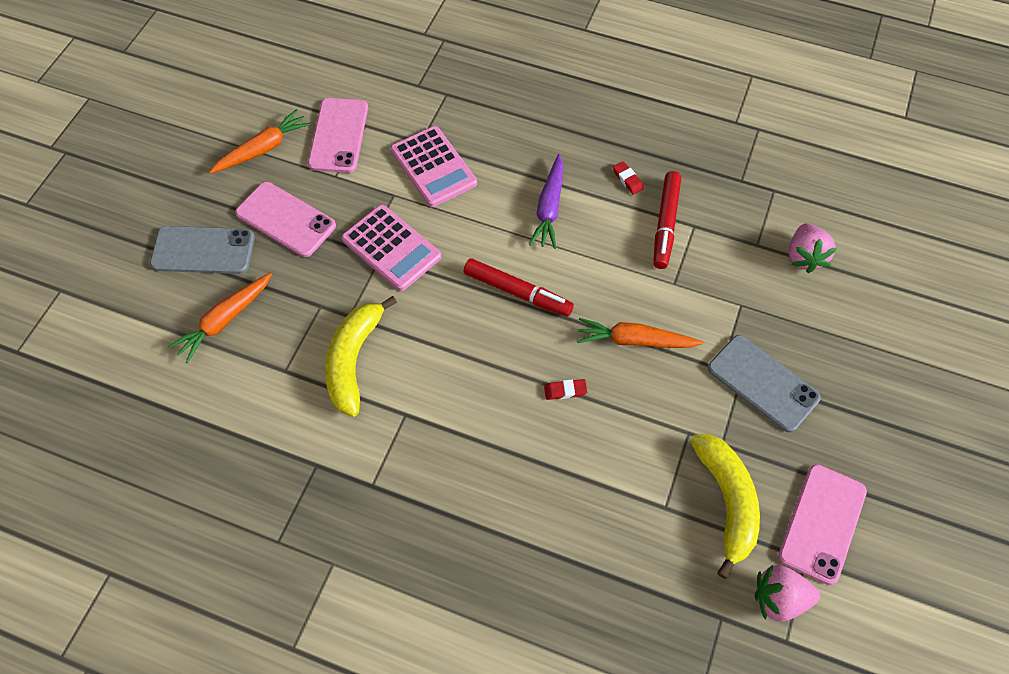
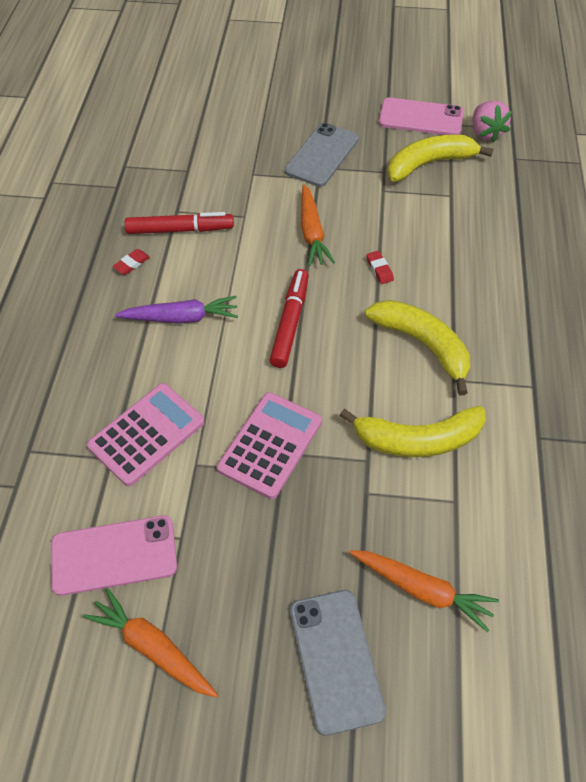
camera: 105 degrees left, 5 degrees down
pink phone [235,182,336,257] -> none
pink strawberry [788,223,837,273] -> none
none -> yellow banana [365,300,470,395]

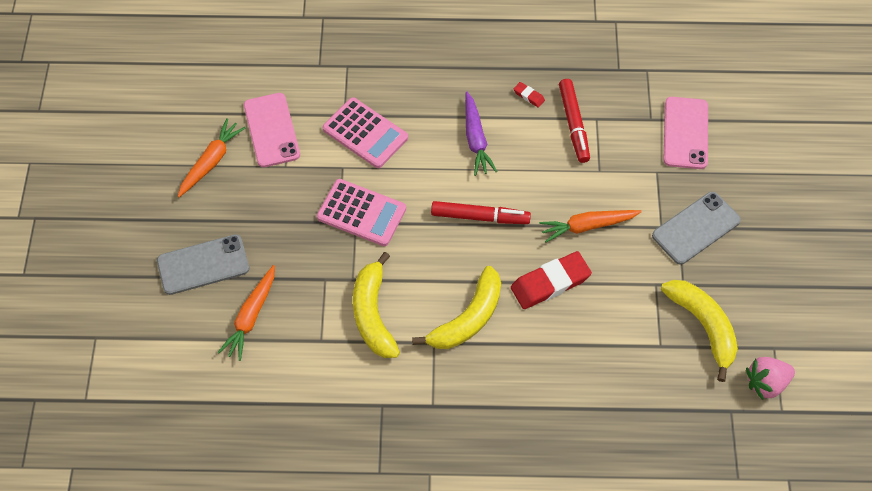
camera: 85 degrees right, 5 degrees up
grey phone [285,123,359,187] -> grey phone turned 60 degrees counterclockwise [652,192,741,265]
red eraser [366,251,394,284] -> red eraser [511,251,592,309], size x2.25
pink phone [379,98,464,135] -> pink phone moved to [663,97,708,169]

